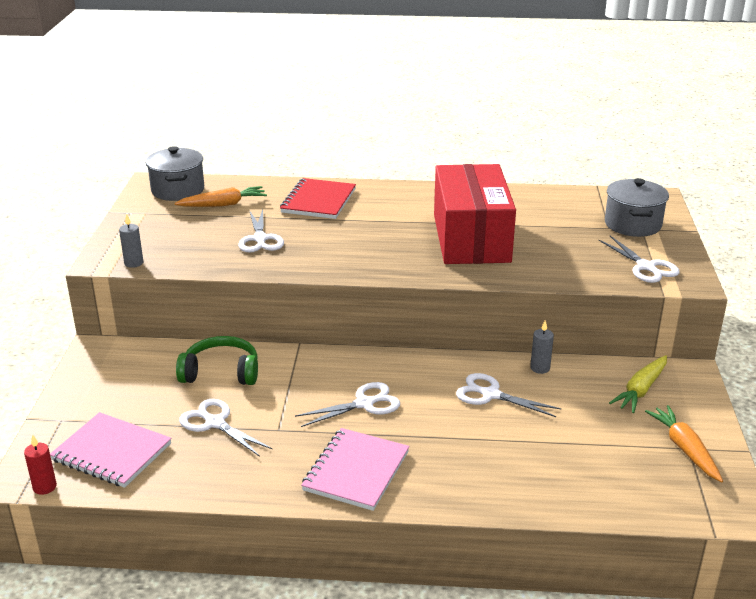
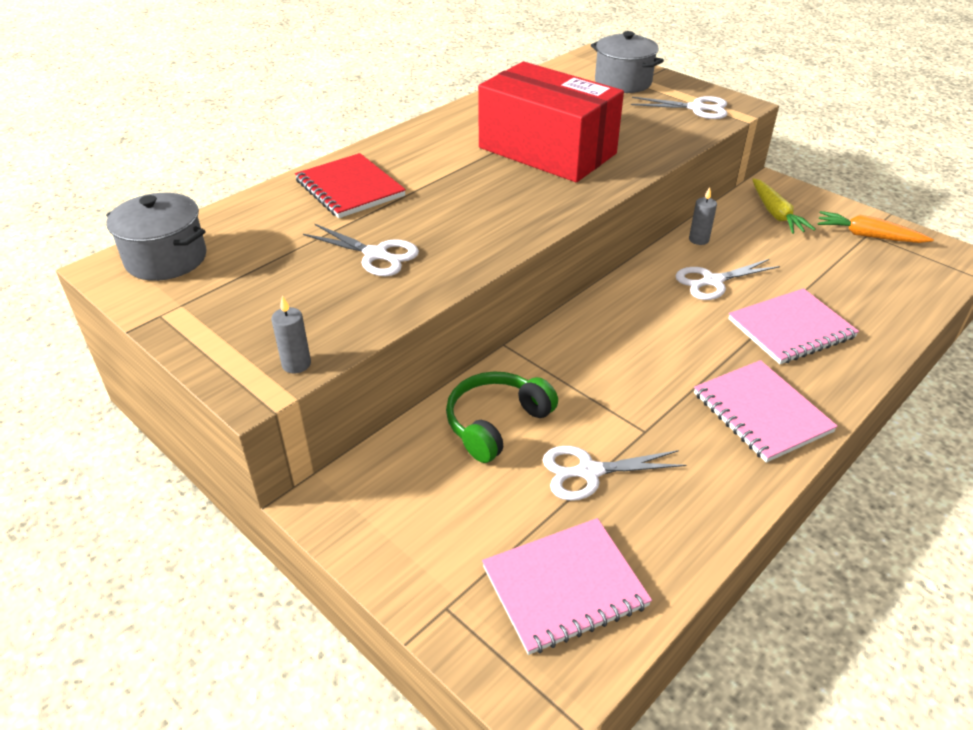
camera: 50 degrees left, 10 degrees up
red candle [24,434,57,495] -> none
orange carrot [174,186,267,207] -> none
white scissors [295,382,400,427] -> none
none -> pink notebook [728,288,859,364]

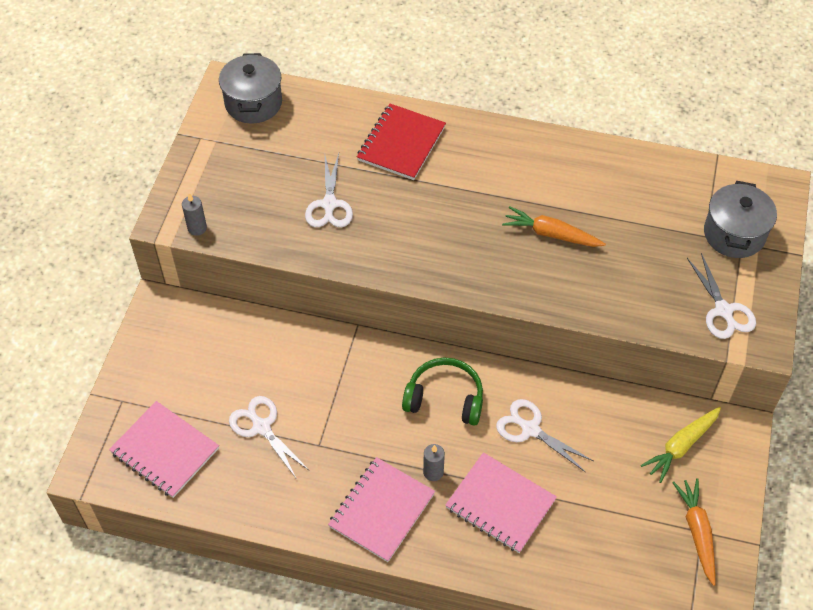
camera: 60 degrees right, 15 degrees up
green headphones [446,371,558,463] -> green headphones moved to [402,358,483,426]
red box [478,61,624,182] -> orange carrot [502,206,606,247]
grey candle [689,187,717,245] -> grey candle moved to [423,444,445,481]

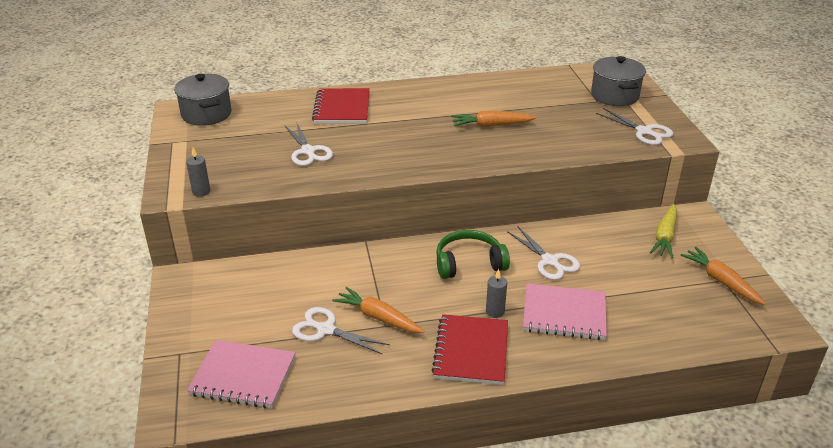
camera: 25 degrees left, 20 degrees down
pink notebook [328,457,435,562] -> red notebook [432,314,508,385]
white scissors [496,399,594,472] -> white scissors turned 135 degrees counterclockwise [507,226,580,280]
none -> orange carrot [332,287,424,333]

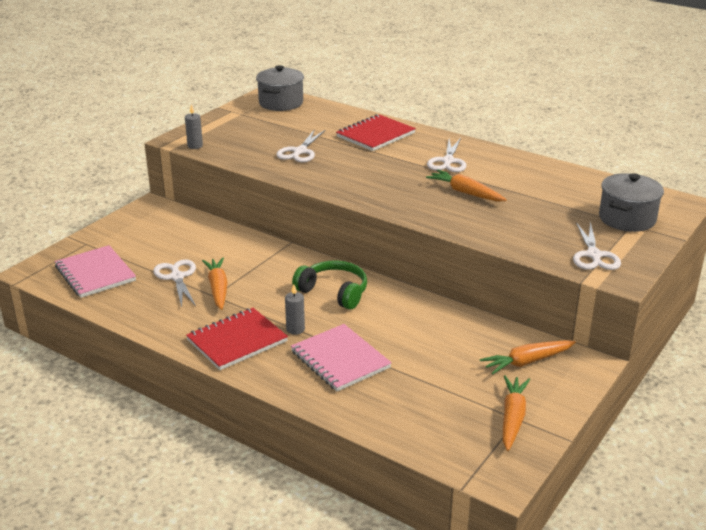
camera: 45 degrees right, 5 degrees down
white scissors [507,226,580,280] -> white scissors moved to [427,138,467,172]
yellow carrot [650,204,677,258] -> orange carrot [480,340,576,375]

